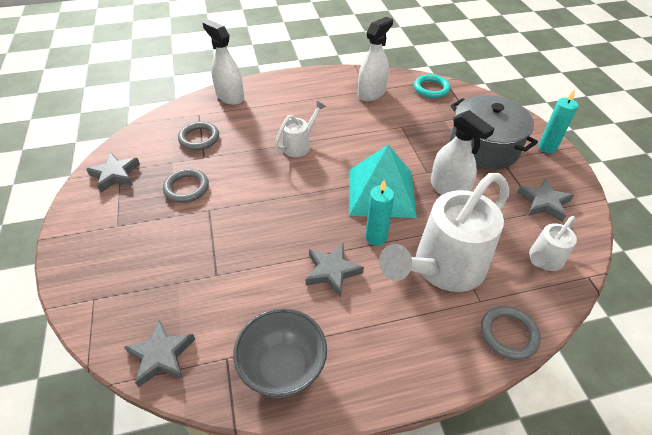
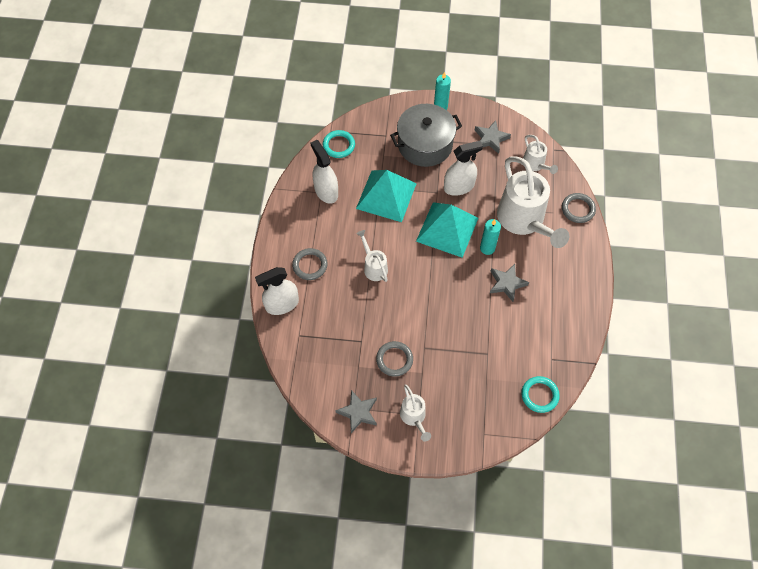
camera: 70 degrees left, 15 degrees up
grey star [124,319,195,387] -> turquoise ring [521,376,560,413]
grey ring [178,122,219,150] -> grey ring moved to [292,248,328,280]
grey bowl [233,308,327,398] -> none
none -> turquoise pyramid [356,170,417,222]
none -> white watering can [400,384,431,442]

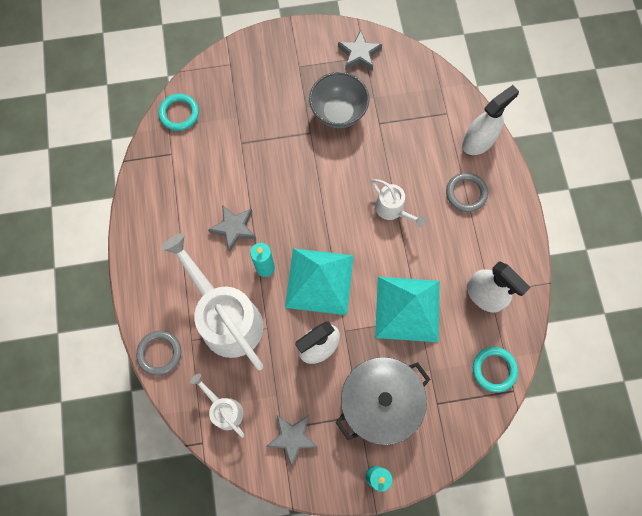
camera: 165 degrees right, 10 degrees up
grey ring [376,341,413,377] -> grey bowl [309,72,370,128]
white watering can [400,384,431,442] -> none

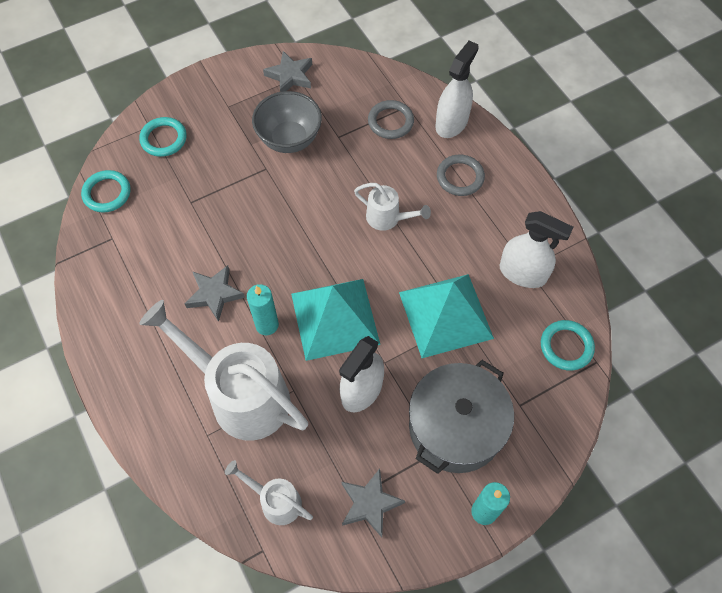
camera: 20 degrees left, 10 degrees down
grey ring [136,331,181,376] -> grey ring moved to [368,100,414,139]
none -> turquoise ring [139,117,187,157]

